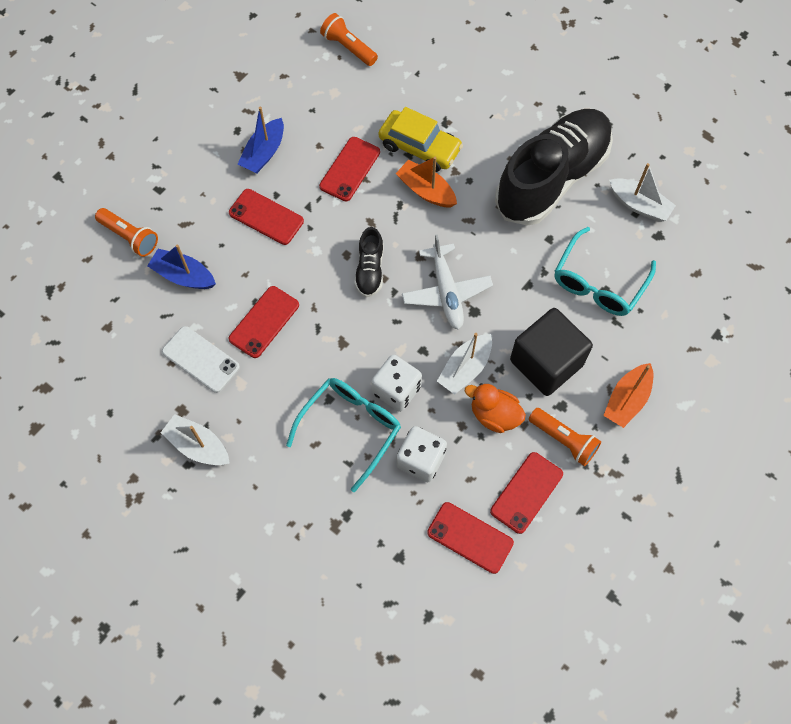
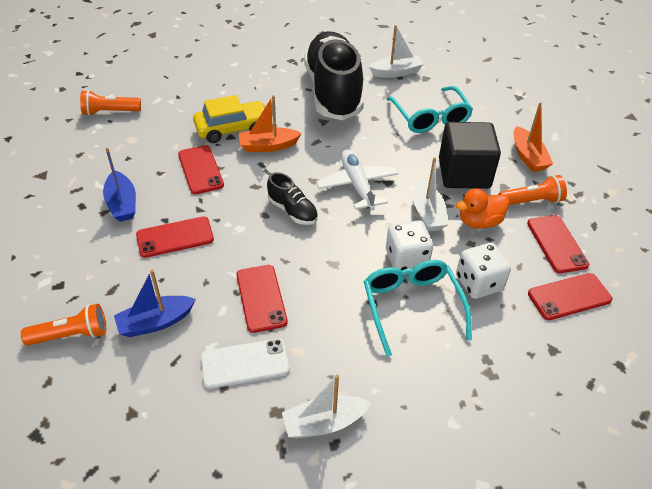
camera: 50 degrees left, 20 degrees down
white plane [402,235,493,330] -> white plane turned 135 degrees counterclockwise [316,149,398,210]

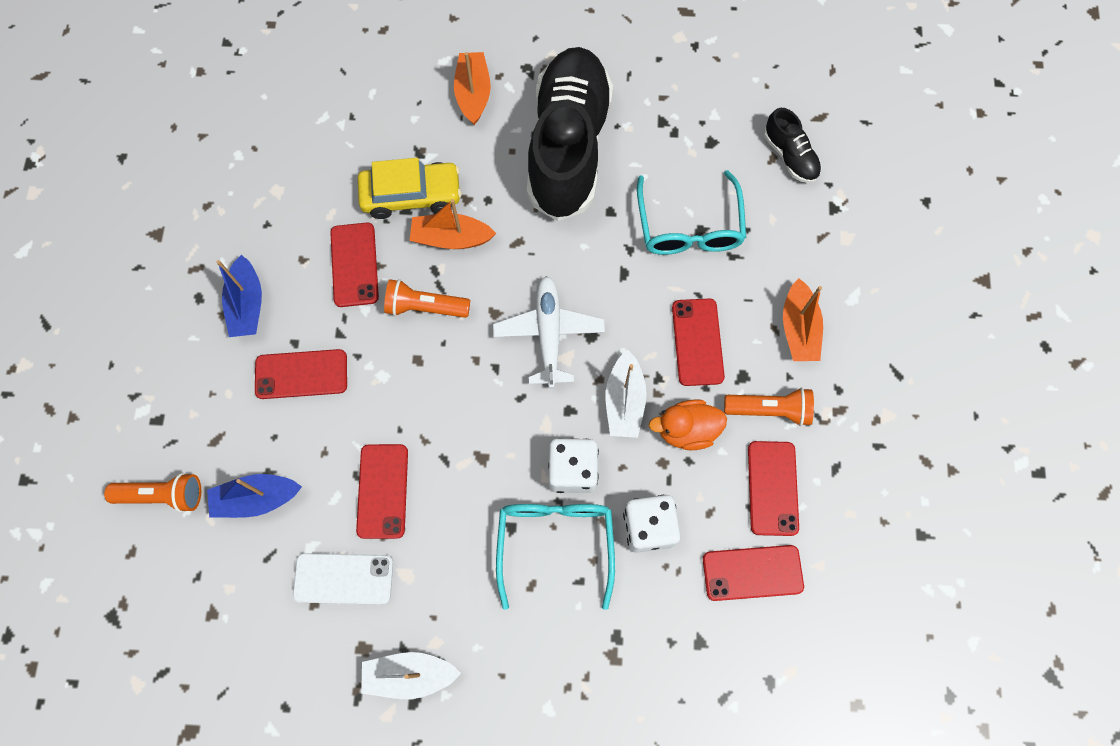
camera: 15 degrees right, 25 degrees up
orange flashlight [80,90,141,116] -> orange flashlight moved to [384,279,470,318]
black shoe [267,172,318,225] -> black shoe moved to [764,108,821,183]
white boat [369,25,424,78] -> none
black cube [439,122,501,189] -> red phone [672,298,725,386]
none -> orange boat [454,52,491,125]

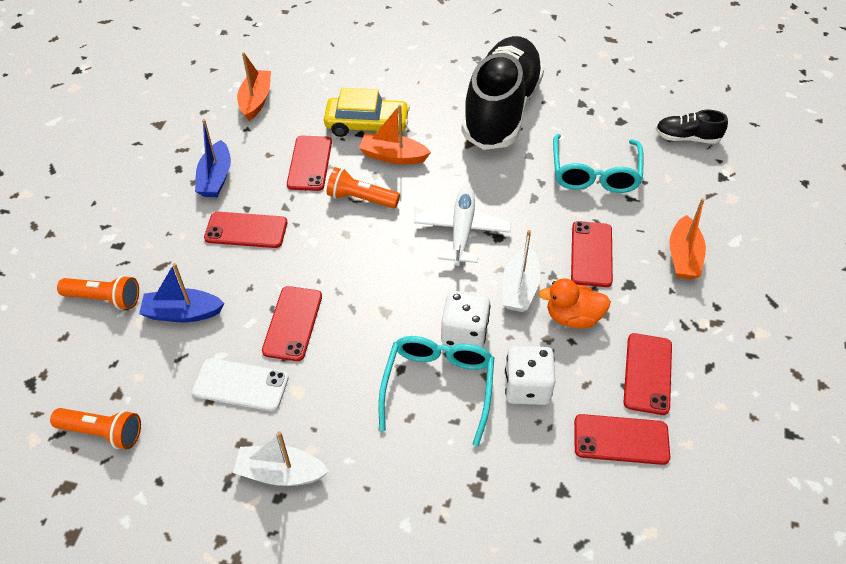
camera: 10 degrees right, 20 degrees down
orange boat [454,52,491,125] -> orange boat moved to [237,52,271,121]
orange flashlight [724,388,814,426] -> orange flashlight moved to [50,408,141,449]
black shoe [764,108,821,183] -> black shoe turned 120 degrees clockwise [656,110,728,144]

